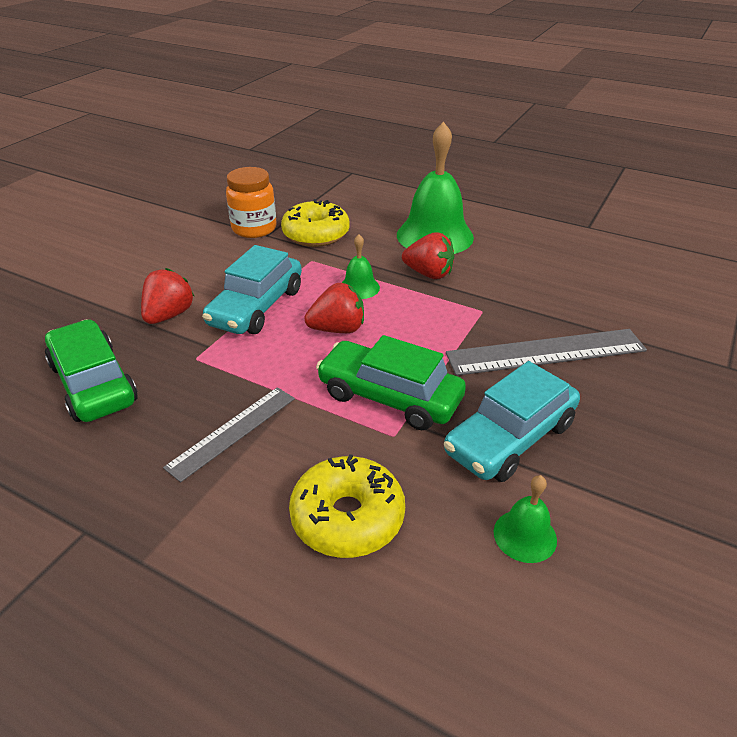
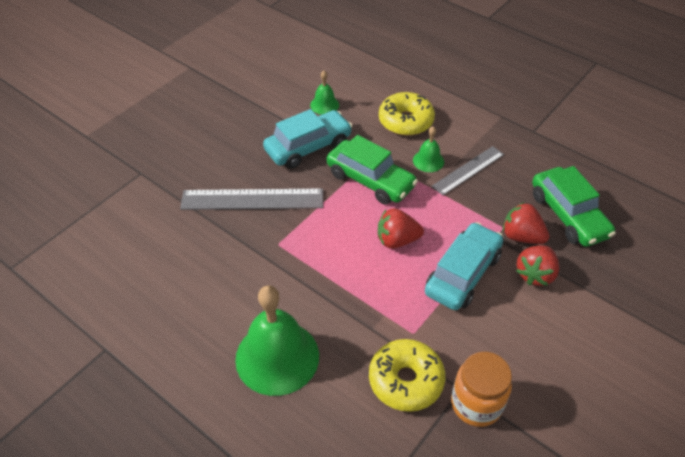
camera: 170 degrees left, 10 degrees up
green bell [342,234,380,299] -> green bell moved to [413,126,444,172]
red strawberry [402,232,454,279] -> red strawberry moved to [503,202,550,244]

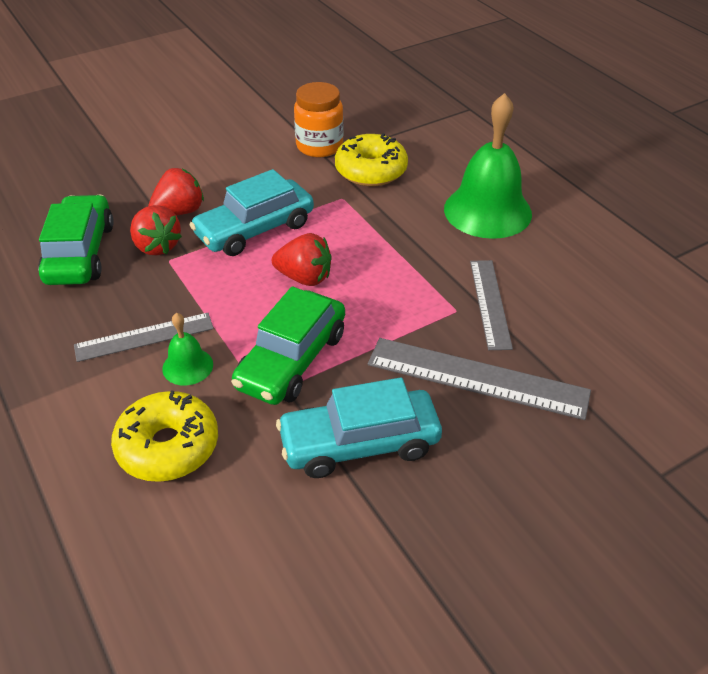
camera: 160 degrees left, 5 degrees down
green bell [310,71,339,115] -> none
green car [327,135,418,205] -> green car turned 120 degrees counterclockwise [231,286,345,405]
none -> grey ruler [470,260,513,350]

